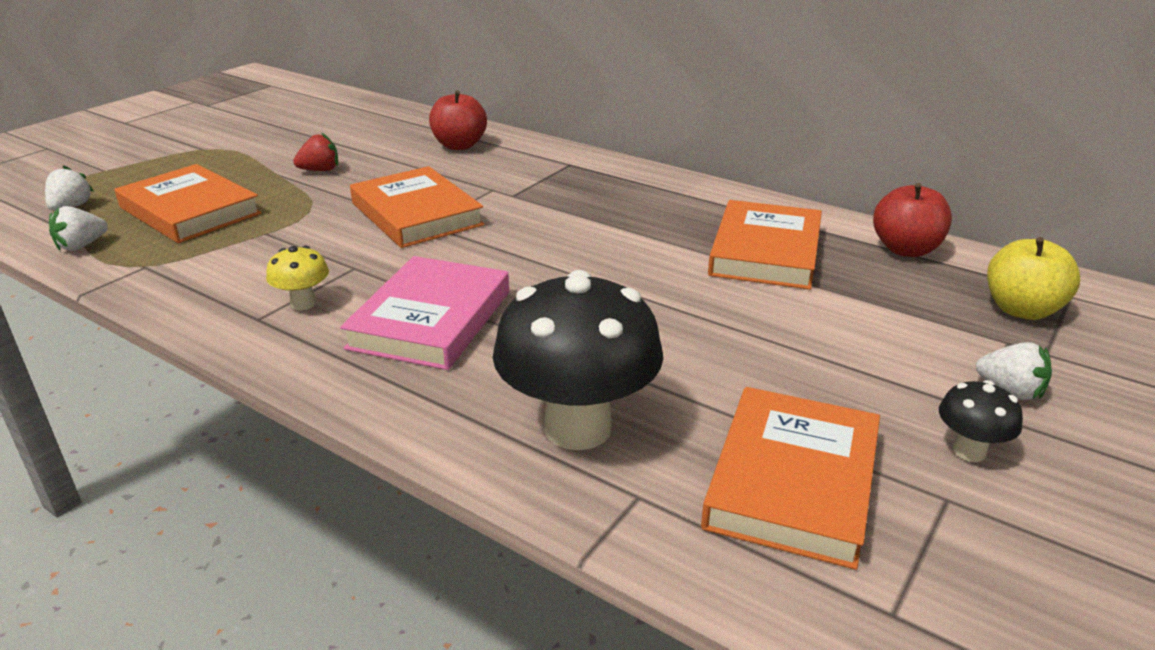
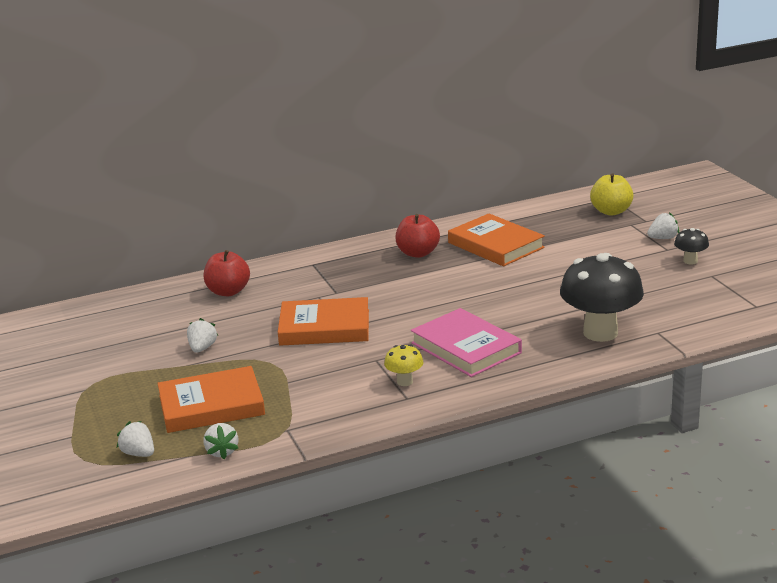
camera: 55 degrees left, 5 degrees down
red strawberry [293,133,338,171] -> white strawberry [187,318,218,353]
orange book [701,387,880,570] -> none
red apple [873,183,952,257] -> red apple moved to [395,214,440,258]

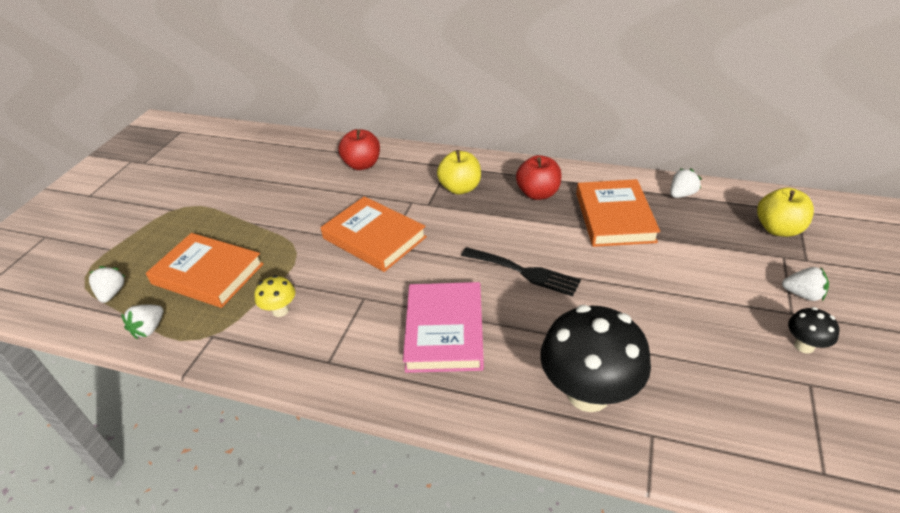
camera: 40 degrees right, 15 degrees up
white strawberry [187,318,218,353] -> white strawberry moved to [670,168,702,198]
yellow mushroom [384,345,424,386] -> yellow mushroom moved to [254,275,295,317]
none -> yellow apple [437,150,481,194]
none -> black fork [461,247,581,296]

